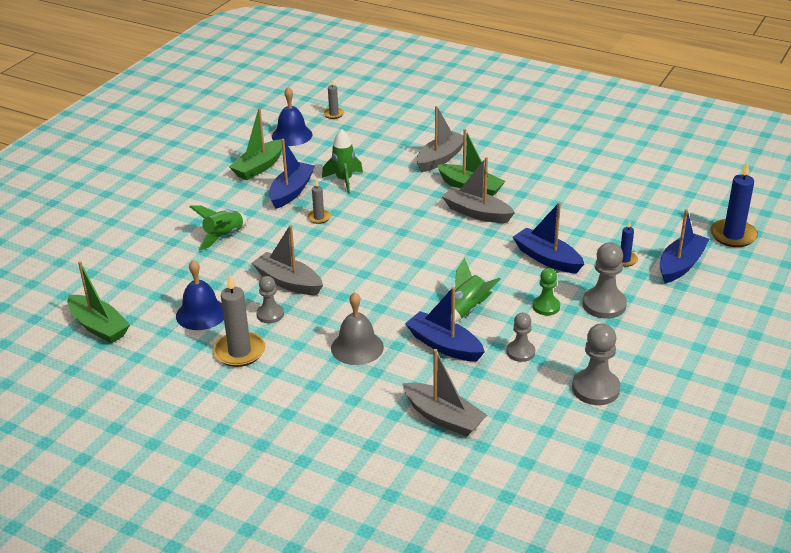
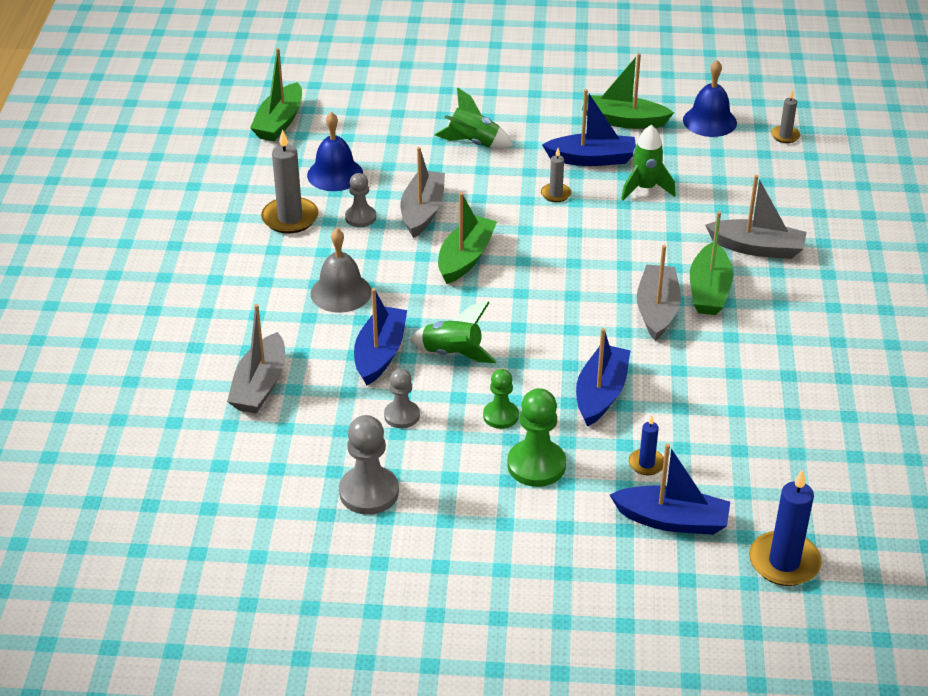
camera: 65 degrees right, 5 degrees up
grey pawn [582,243,627,319] -> green pawn [507,388,566,487]
none -> green boat [438,192,497,284]

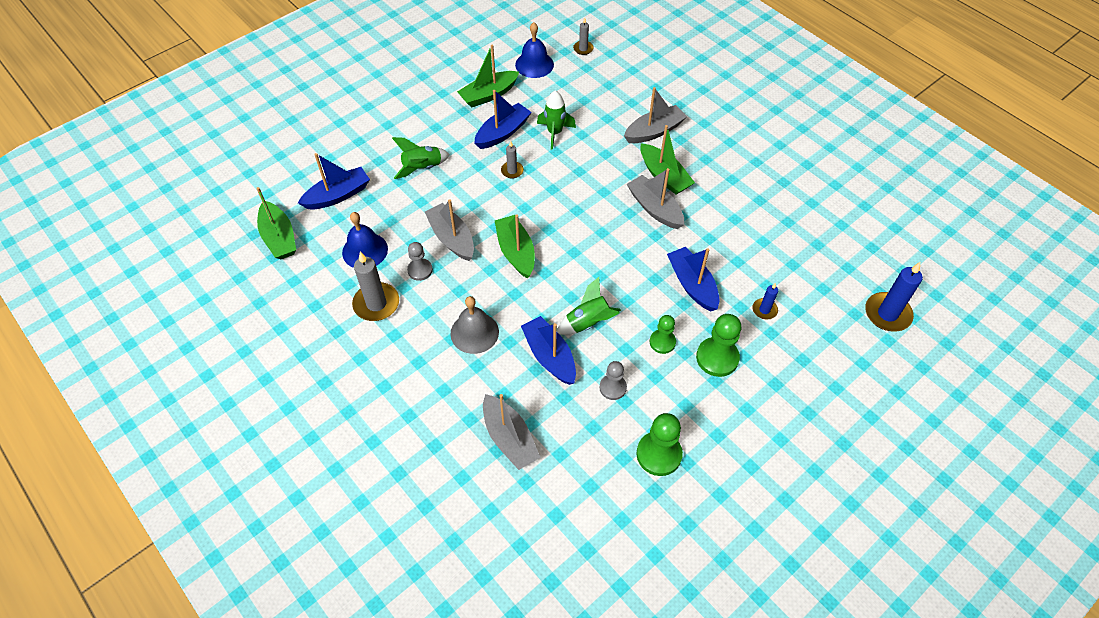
camera: 45 degrees left, 15 degrees up
grey pawn [339,415,399,515] -> green pawn [637,413,683,476]
blue boat [610,443,730,535] -> blue boat moved to [298,153,370,209]

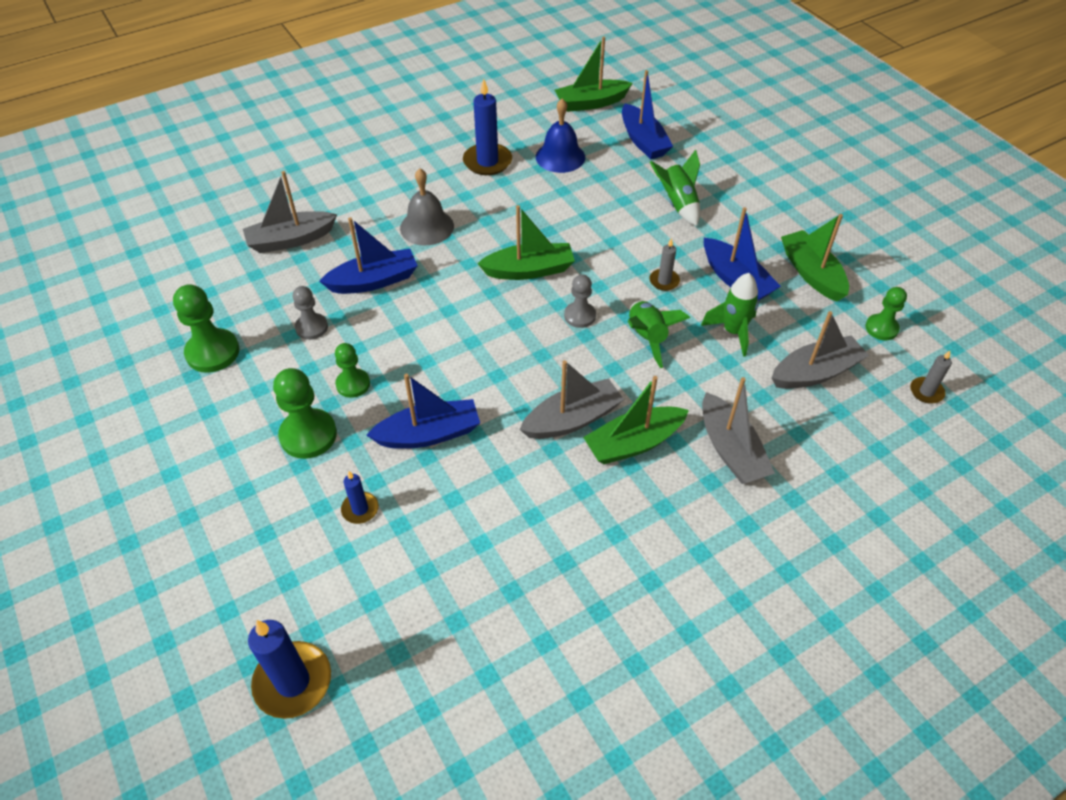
camera: 100 degrees right, 5 degrees down
grey candle [352,252,399,321] -> blue candle [463,79,512,175]
grey pawn [407,242,433,281] -> grey pawn moved to [564,274,596,328]
grey boat [425,199,474,261] -> grey boat moved to [772,311,869,389]
blue bell [515,22,554,78] -> green pawn [865,287,907,340]
green rocket [557,277,621,335] -> green rocket moved to [628,301,690,368]

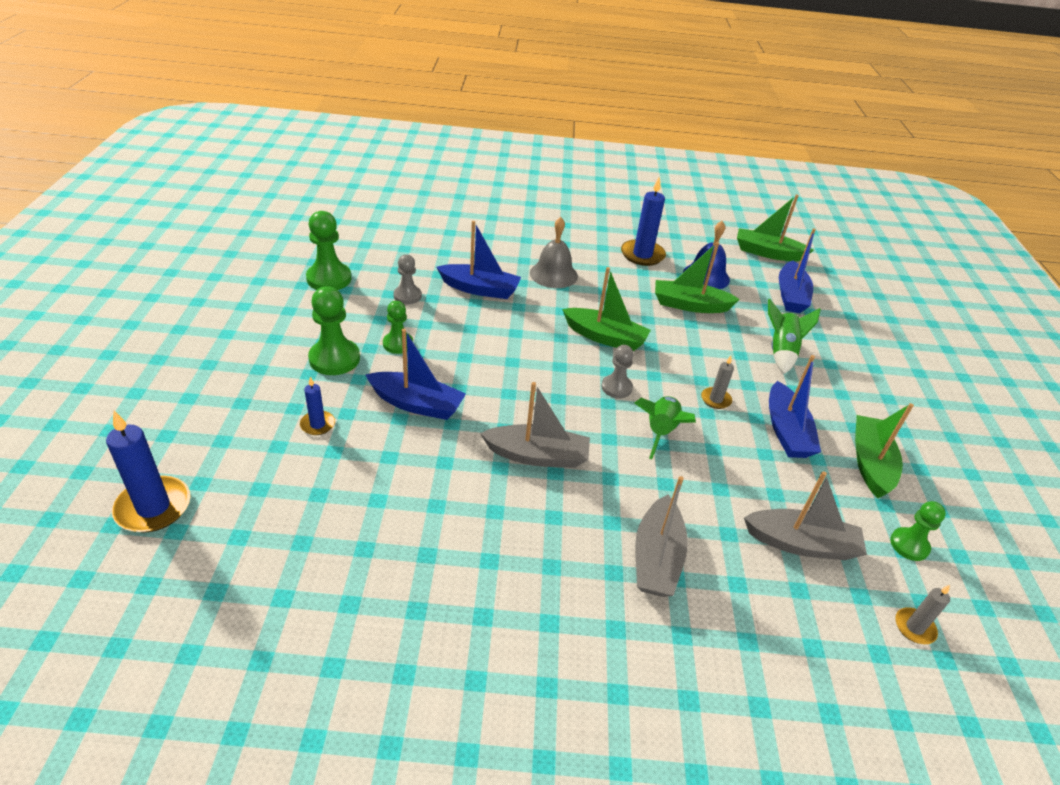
camera: 30 degrees right, 10 degrees down
grey boat [243,171,337,253] -> none
green boat [583,376,689,464] -> green boat moved to [655,242,740,313]
green rocket [701,273,759,357] -> none

